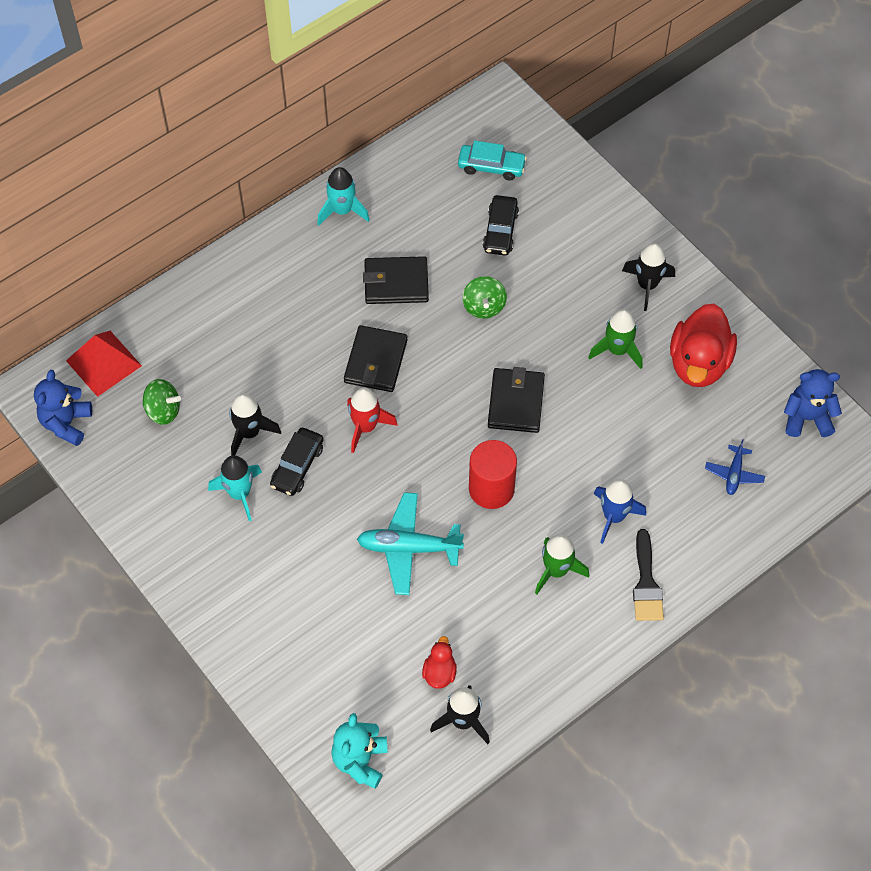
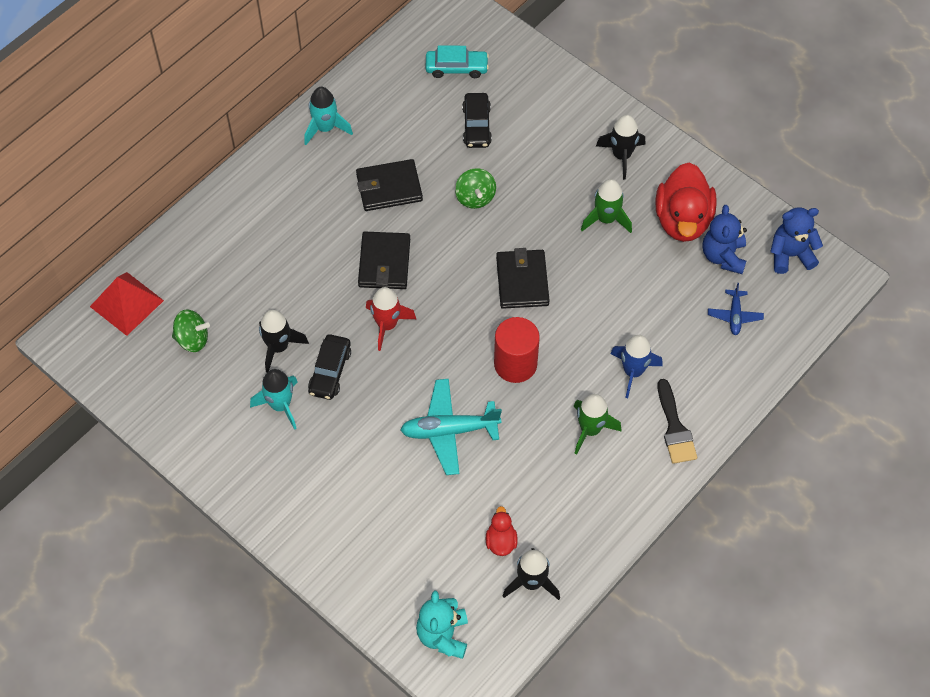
camera: 10 degrees left, 0 degrees up
blue teddy bear [34,370,92,446] -> blue teddy bear moved to [703,205,747,274]

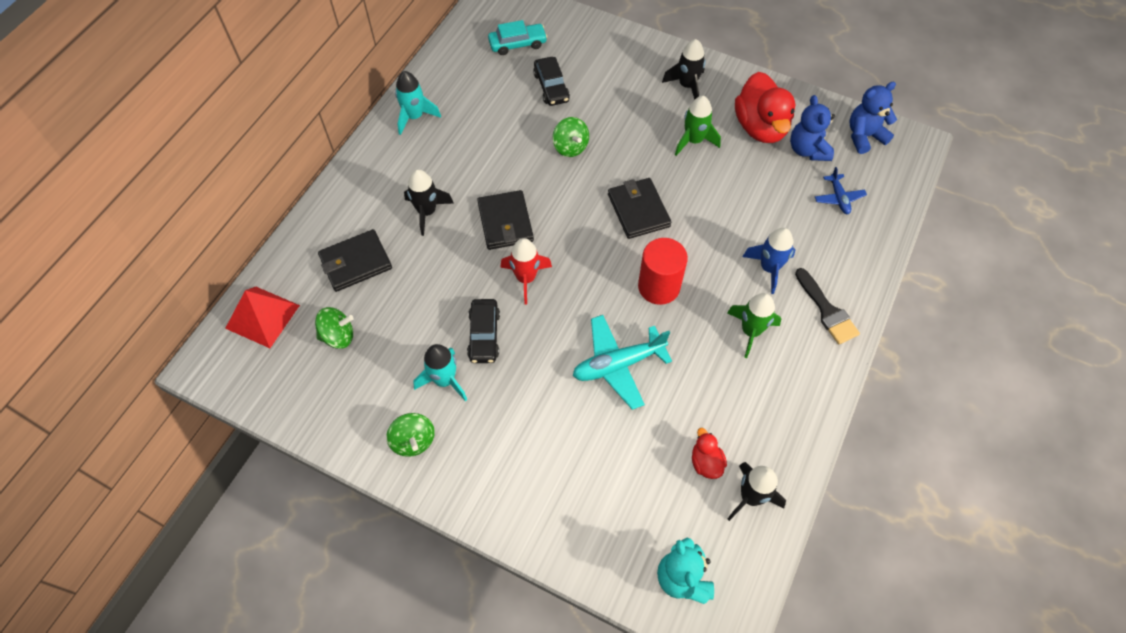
camera: 15 degrees left, 0 degrees up
black rocket [259,310,309,372] -> black rocket moved to [404,169,454,236]
black wallet [356,159,423,211] -> black wallet moved to [318,229,392,292]
none -> green spinning top [386,413,435,457]

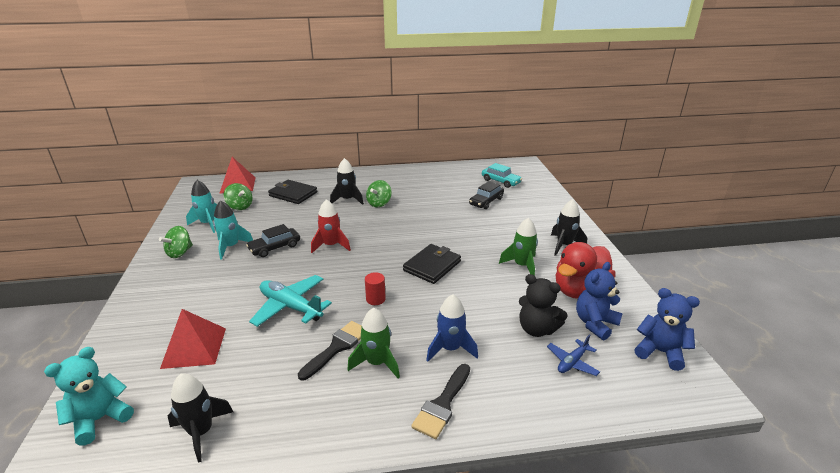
camera: 55 degrees right, 30 degrees down
turquoise rocket [395,71,441,135] -> turquoise rocket moved to [186,180,217,233]
black wallet [477,190,534,250] -> none
green spinning top [553,117,589,157] -> green spinning top moved to [366,180,392,207]
red cylinder [638,238,688,305] -> red cylinder [365,272,386,305], size x0.53
red duck [692,428,727,479] -> none
none -> red pyramid [160,309,226,369]
none -> black brush [298,321,362,381]
none -> black teddy bear [519,274,568,337]

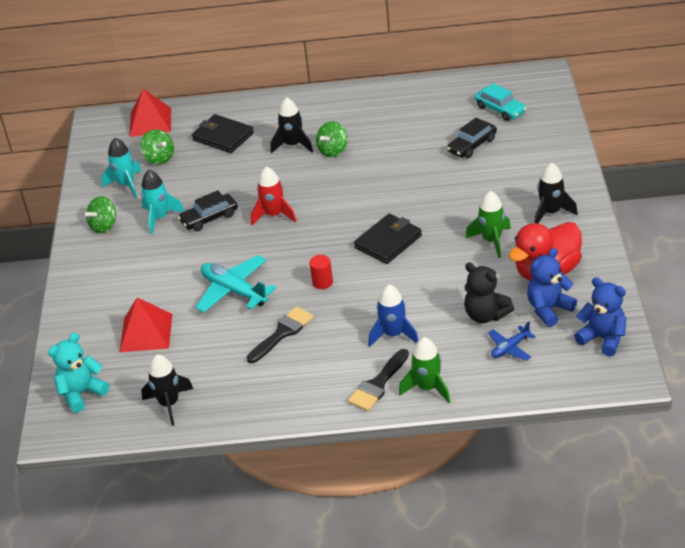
camera: 10 degrees right, 10 degrees up
green rocket [347,308,400,379] -> green rocket moved to [399,337,450,403]

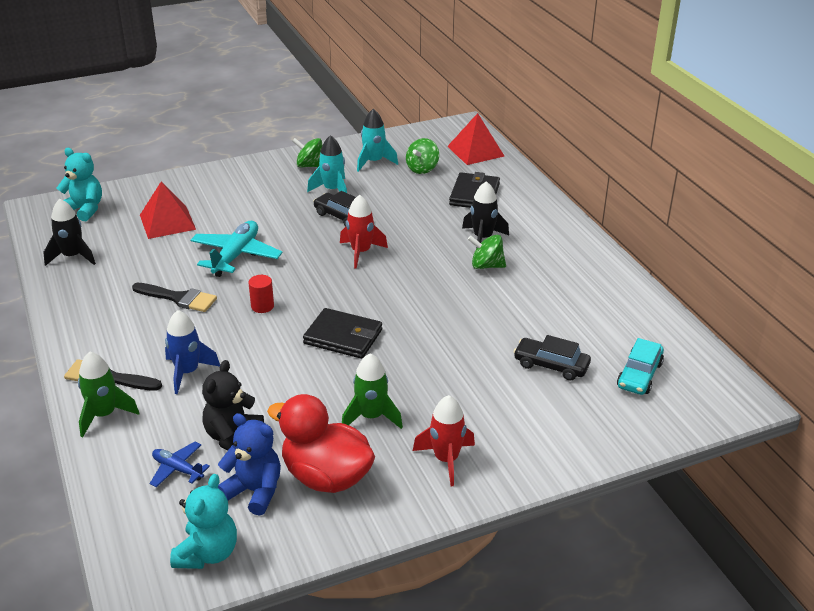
camera: 65 degrees right, 5 degrees down
black rocket [534,163,578,223] -> red rocket [413,395,475,486]
blue teddy bear [574,277,627,357] -> turquoise teddy bear [170,474,237,569]

